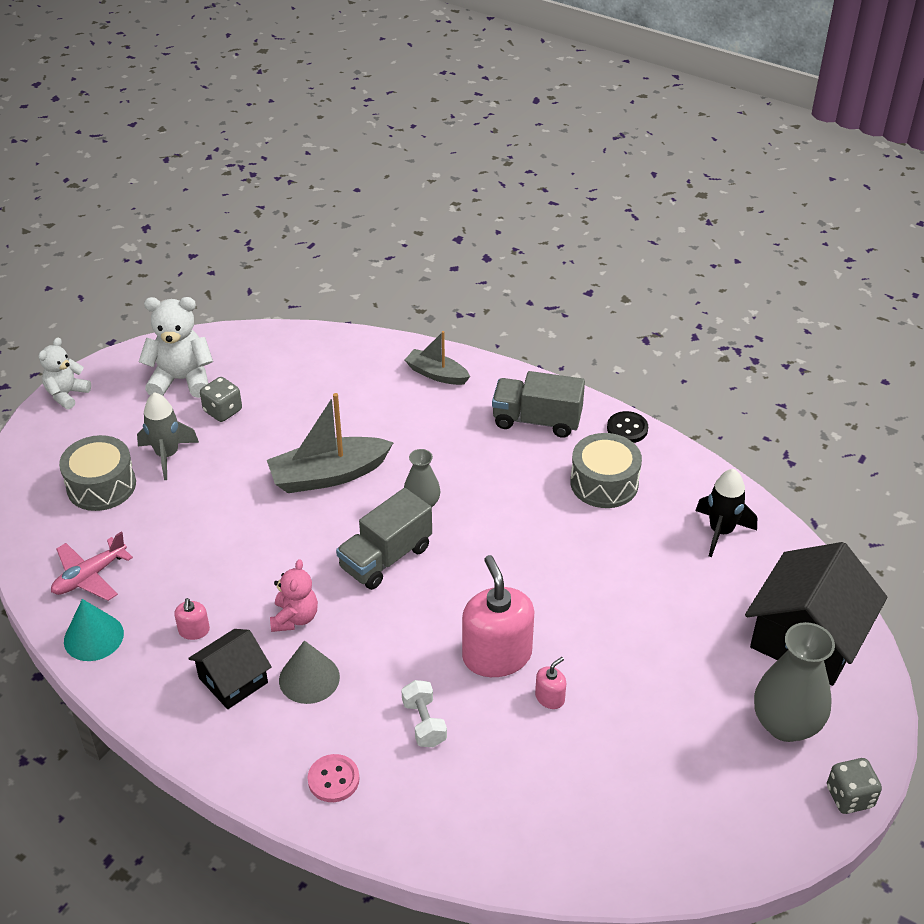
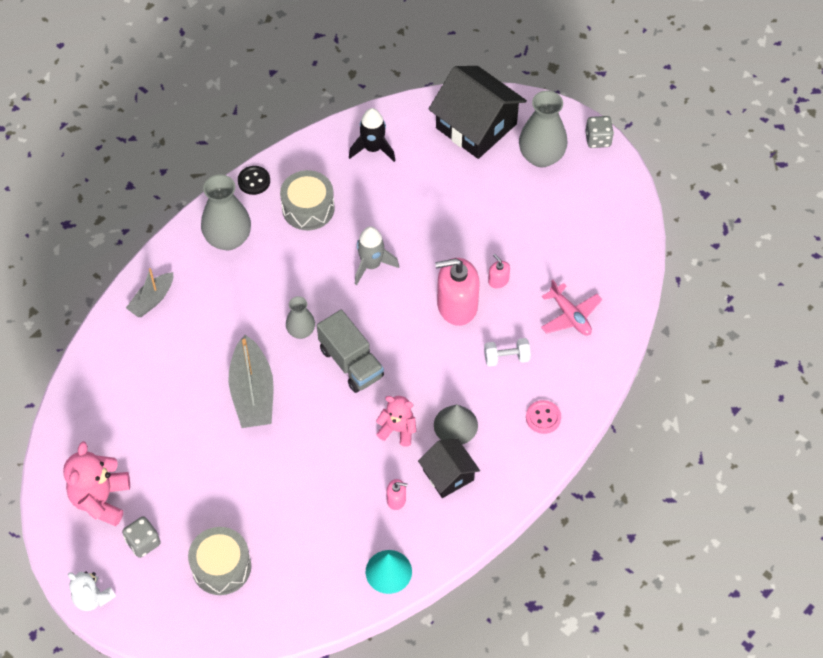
camera: 80 degrees left, 15 degrees up
pink plane [51,532,133,601] -> pink plane moved to [541,280,602,336]
grey rocket [137,392,199,480] -> grey rocket moved to [355,226,399,285]
white teddy bear [139,297,213,398] -> pink teddy bear [63,441,130,526]
grey dice [200,377,242,422] -> grey dice moved to [122,516,161,558]
grey truck [492,371,585,438] -> grey vase [201,174,251,250]

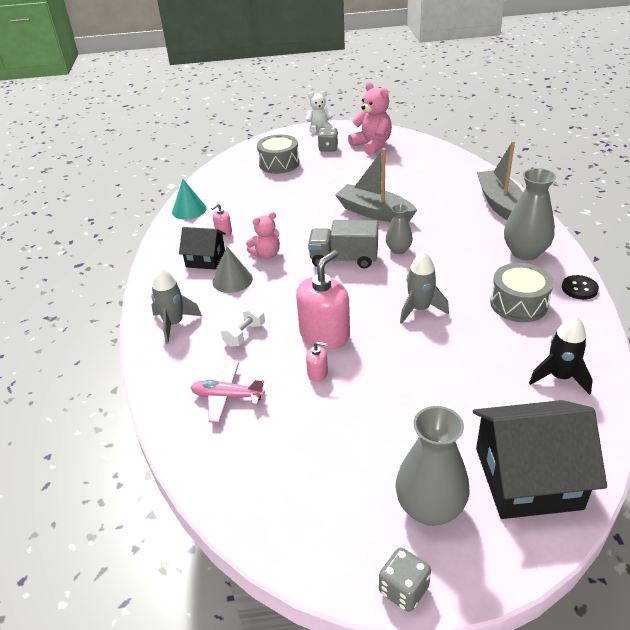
camera: 135 degrees right, 20 degrees down
grey boat [126,268,173,317] -> grey boat [477,141,523,220], size x1.68
pink button [526,400,561,434] -> grey rocket [151,267,202,344]

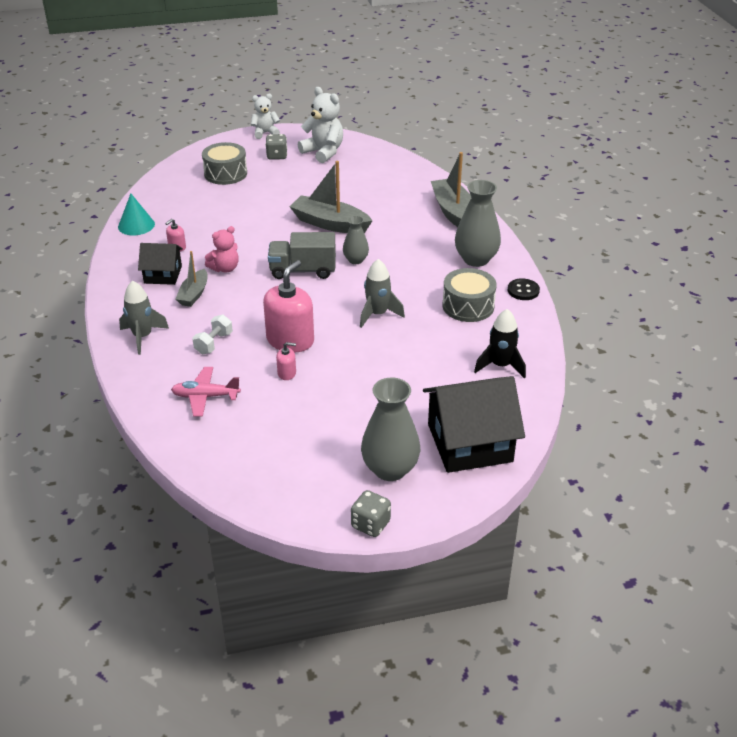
camera: 10 degrees left, 0 degrees up
grey cone [212,247,253,293] -> grey boat [176,251,207,307]
pink teddy bear [348,82,392,155] -> white teddy bear [298,87,343,163]

